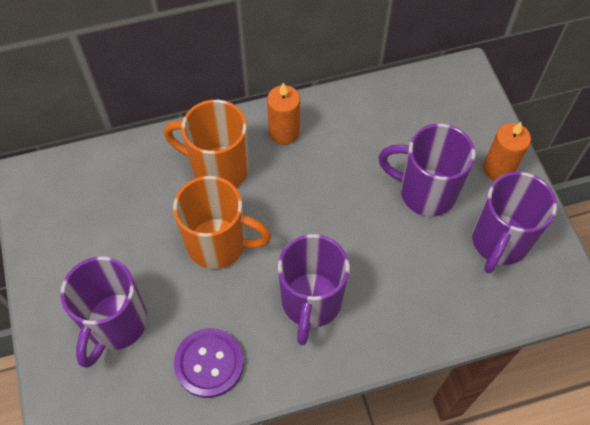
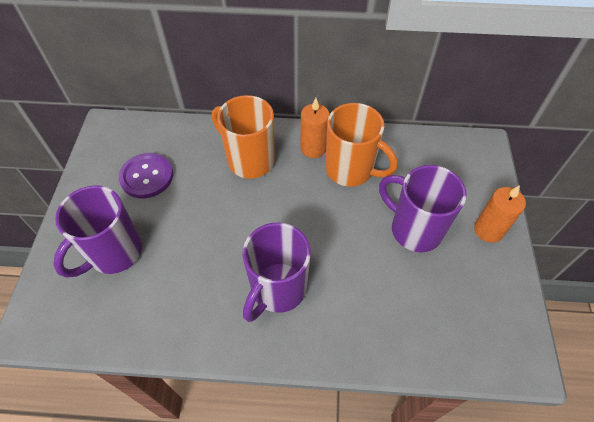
camera: 20 degrees right, 5 degrees down
orange mug [173,176,271,269] -> orange mug moved to [326,103,398,187]
purple button [174,328,244,398] -> purple button moved to [119,153,173,198]
purple mug [472,172,557,273] -> none

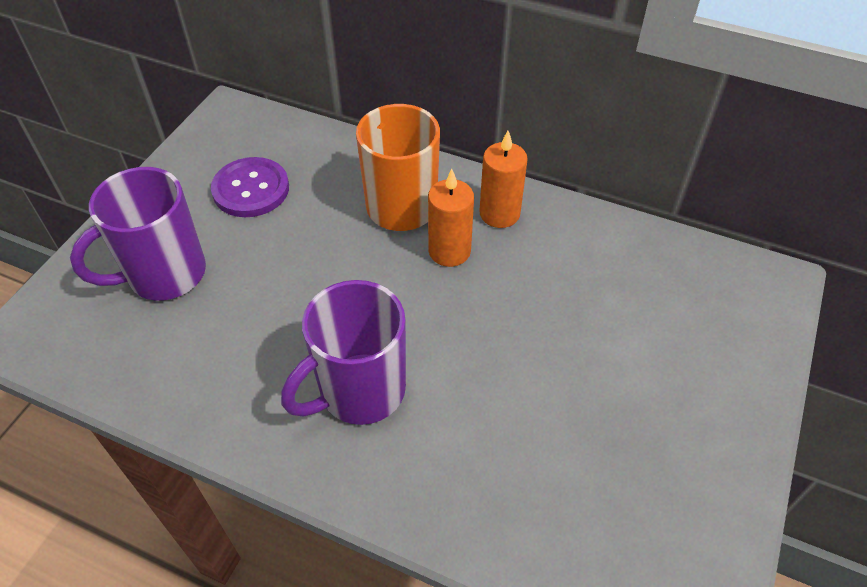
camera: 20 degrees right, 5 degrees down
orange mug [326,103,398,187] -> none
purple mug [379,165,467,252] -> none
orange candle [474,185,526,243] -> orange candle moved to [428,169,474,267]

